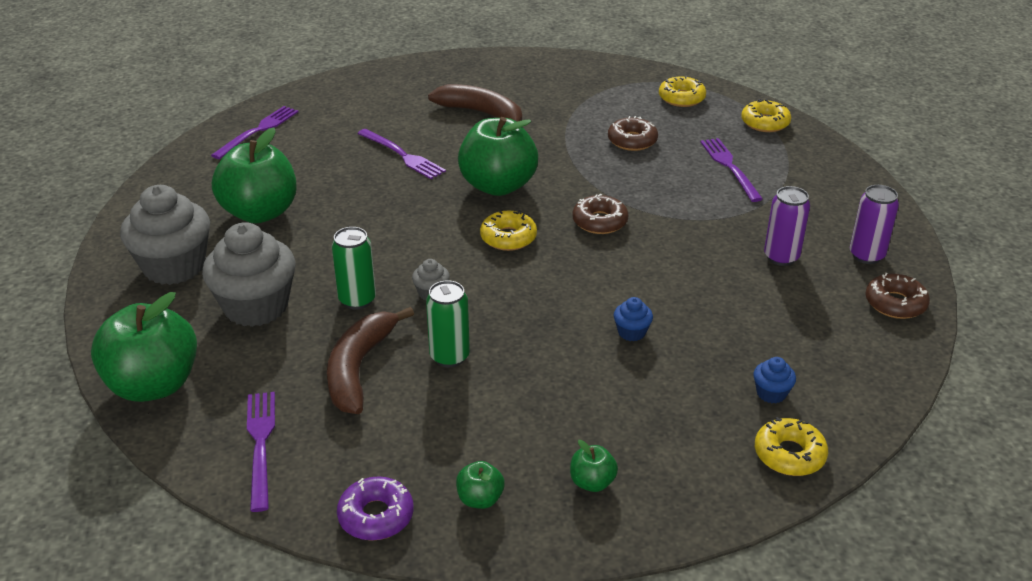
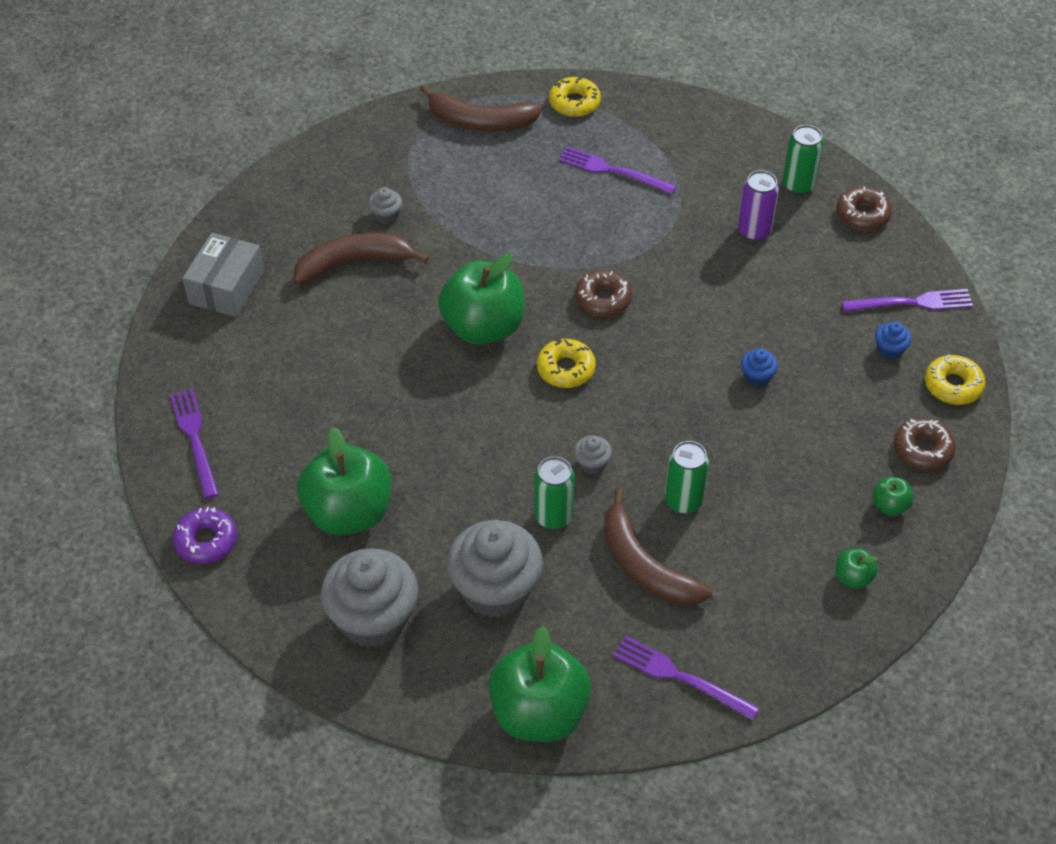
camera: 50 degrees left, 15 degrees up
purple donut [337,477,414,541] -> purple donut moved to [173,507,237,564]
purple fork [357,129,446,179] -> purple fork moved to [841,289,973,312]
brown donut [608,116,658,151] -> brown donut moved to [894,418,956,471]
yellow donut [659,76,706,107] -> brown banana [420,84,542,132]
purple can [850,185,899,264] -> green can [783,125,824,195]
none -> grey box [183,233,264,317]
none -> grey cupcake [368,187,402,224]

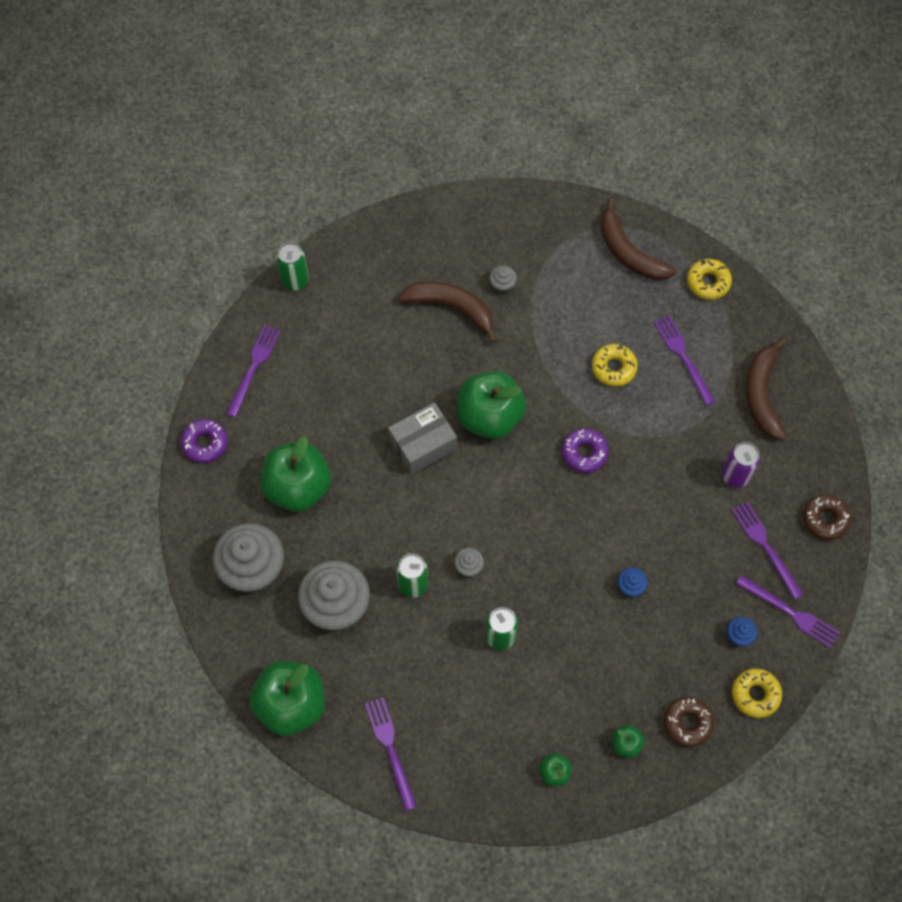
camera: 40 degrees right, 15 degrees up
grey box [183,233,264,317] -> grey box moved to [388,402,457,474]
yellow donut [537,339,596,388] -> yellow donut moved to [592,344,638,387]
brown donut [575,270,632,317] -> purple donut [562,428,609,473]
brown banana [604,488,712,605] -> brown banana moved to [746,338,786,440]
green can [783,125,824,195] -> green can moved to [276,242,309,291]
none -> purple fork [732,501,804,599]

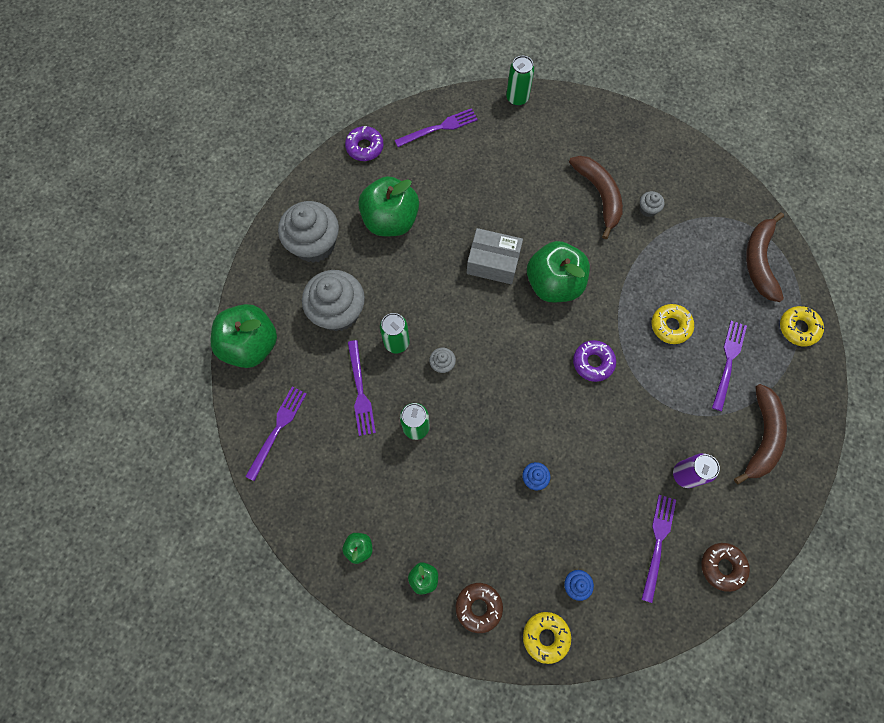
camera: 45 degrees right, 5 degrees up
purple fork [736,575,840,648] -> purple fork moved to [348,340,376,436]
brown banana [746,338,786,440] -> brown banana turned 150 degrees clockwise [734,384,787,485]

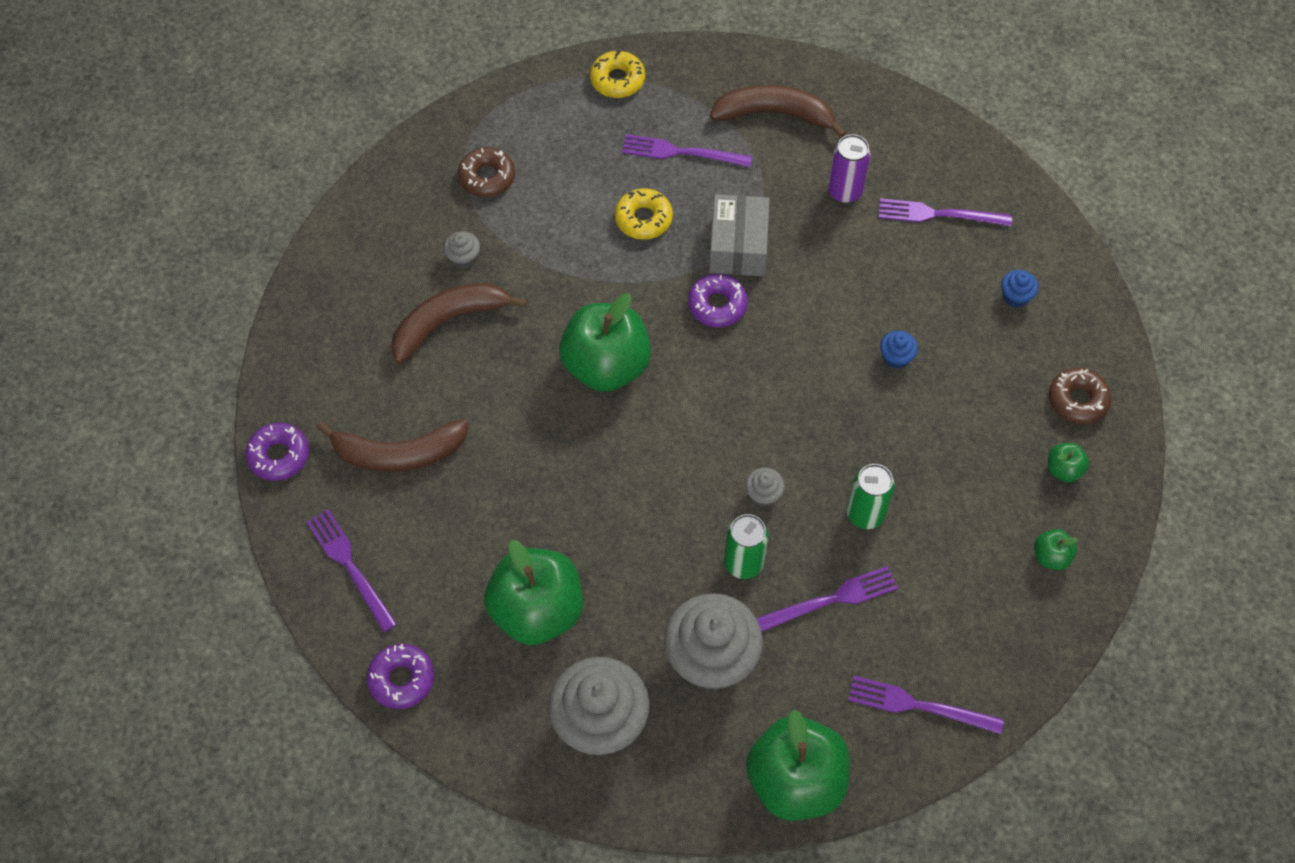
camera: 100 degrees left, 10 degrees down
grey box [467,228,523,284] -> grey box moved to [709,194,770,276]
green can [506,56,534,106] -> purple donut [245,423,309,481]
yellow donut [523,612,571,664] -> none
brown donut [701,543,750,592] -> brown donut moved to [458,147,515,197]
brown banana [746,212,784,302] -> brown banana moved to [317,419,469,472]

